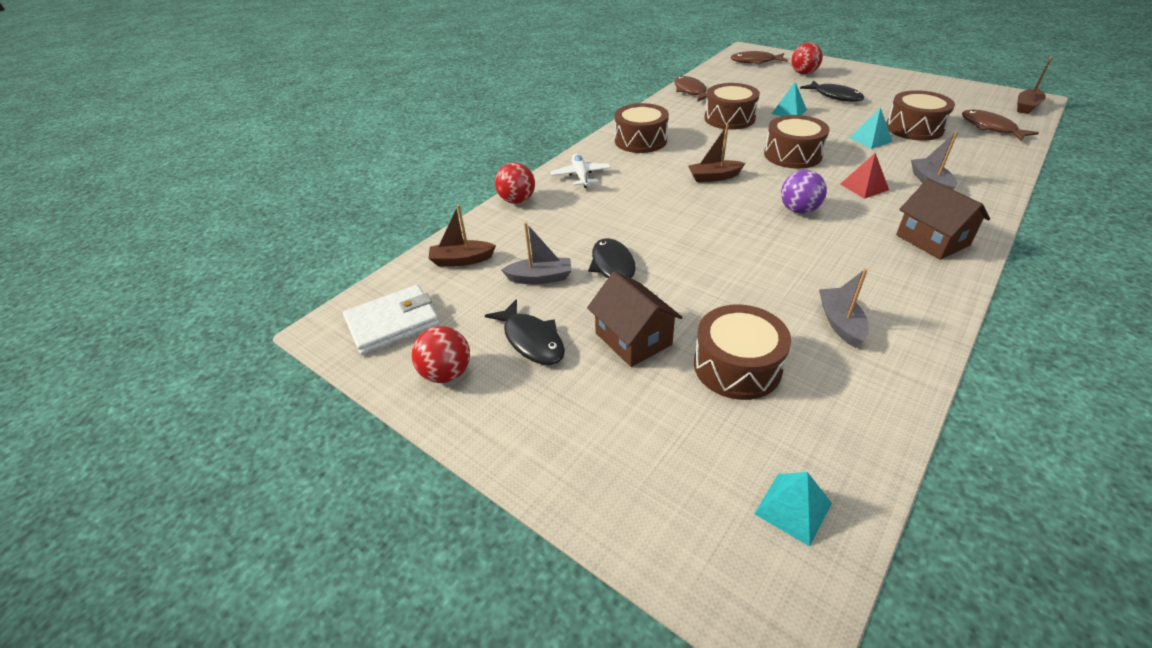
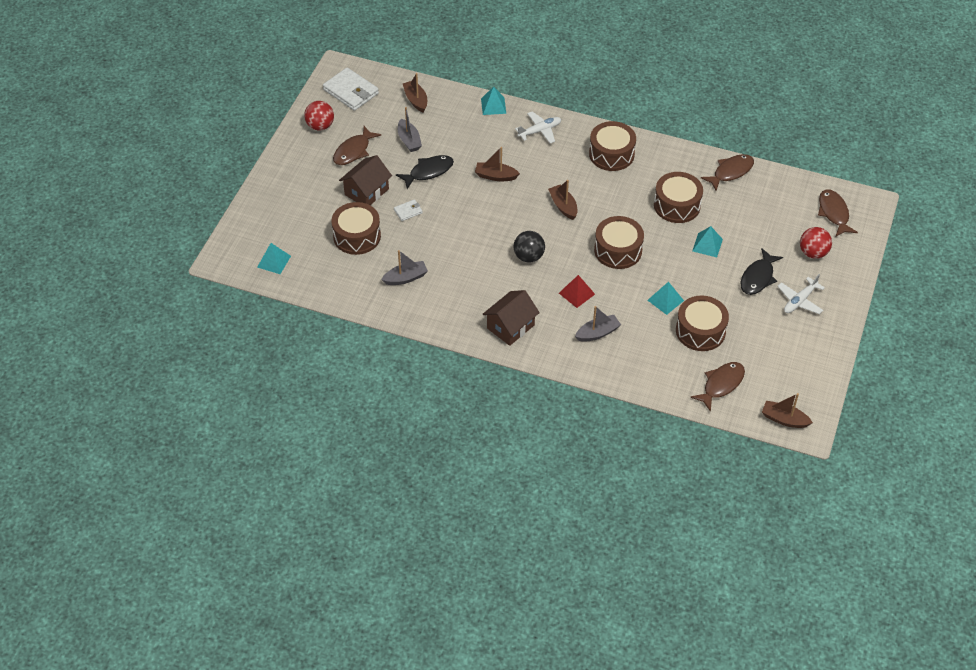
camera: 70 degrees right, 10 degrees up
black fish [485,299,565,365] -> brown fish [333,126,381,165]
red ball [495,163,535,204] -> turquoise pyramid [481,86,506,115]
purple ball [781,170,827,214] -> black ball [514,231,545,263]
none -> white wallet [394,199,423,221]
none -> brown boat [475,147,520,181]
none -> white plane [777,274,825,314]

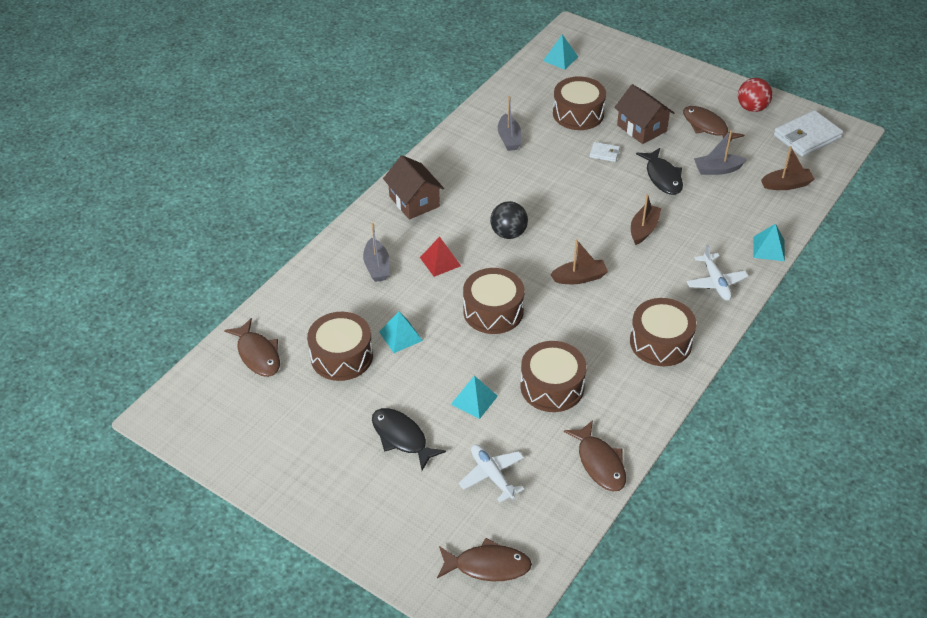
camera: 105 degrees right, 5 degrees down
white wallet [394,199,423,221] -> white wallet turned 60 degrees counterclockwise [590,142,620,162]
brown boat [762,393,813,428] -> none
white plane [777,274,825,314] -> white plane moved to [459,444,524,502]
red ball [800,227,832,259] -> none

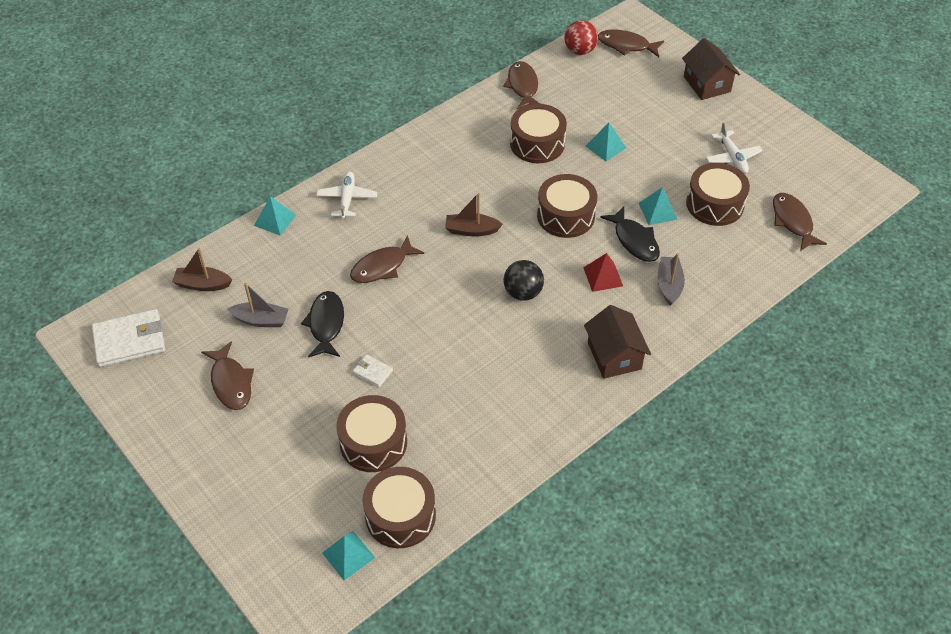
camera: 165 degrees left, 5 degrees up
black fish [372,408,446,470] -> black fish moved to [600,207,660,262]
white plane [459,444,524,502] -> white plane moved to [706,122,763,174]
grey boat [498,96,521,151] -> none
brown house [614,84,674,144] -> brown house moved to [682,38,740,100]
brown drum [630,298,696,366] -> brown drum moved to [362,467,436,548]
brown boat [631,194,661,245] -> brown fish [350,235,424,283]
red ball [738,78,773,112] -> red ball moved to [564,20,598,55]

